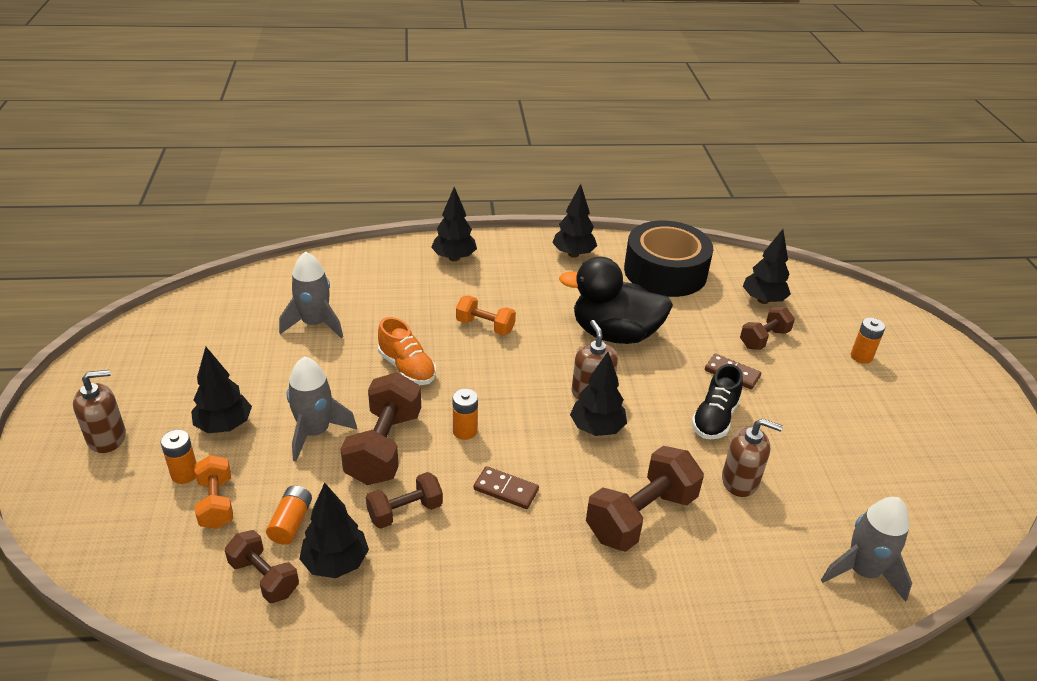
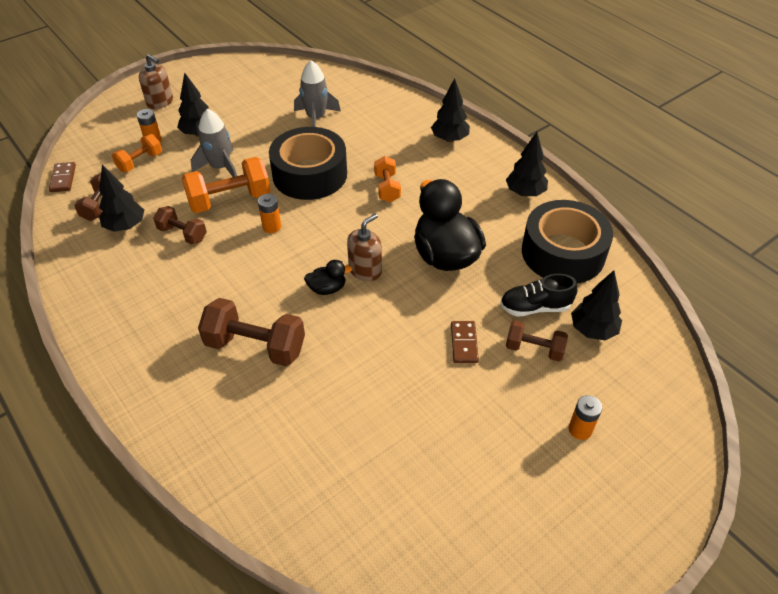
camera: 60 degrees right, 10 degrees up
orange battery [266,485,312,545] -> none
brown dumbbell [340,372,421,485] -> orange dumbbell [182,157,271,213]
orange shoe [378,317,436,385] -> black tape [269,127,347,200]
brown domino [473,466,539,509] -> brown domino moved to [49,162,76,192]
black tree [570,352,627,436] -> black duck [304,260,352,295]
black shoe [691,364,743,439] -> black shoe moved to [500,274,577,316]
brown soap dispenser [722,419,783,497] -> none
grey rocket [821,497,912,602] -> none

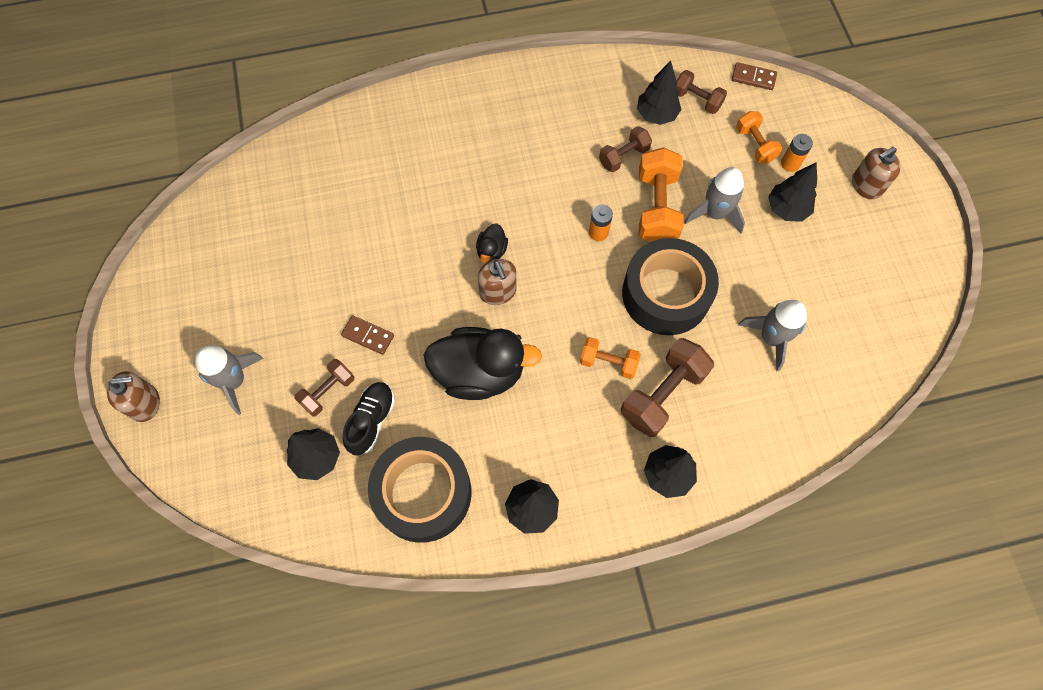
camera: 115 degrees right, 20 degrees up
brown dumbbell [198,298,305,366] -> brown dumbbell moved to [621,338,714,437]
orange battery [569,395,602,440] -> grey rocket [195,345,263,415]
none -> brown soap dispenser [107,371,160,422]

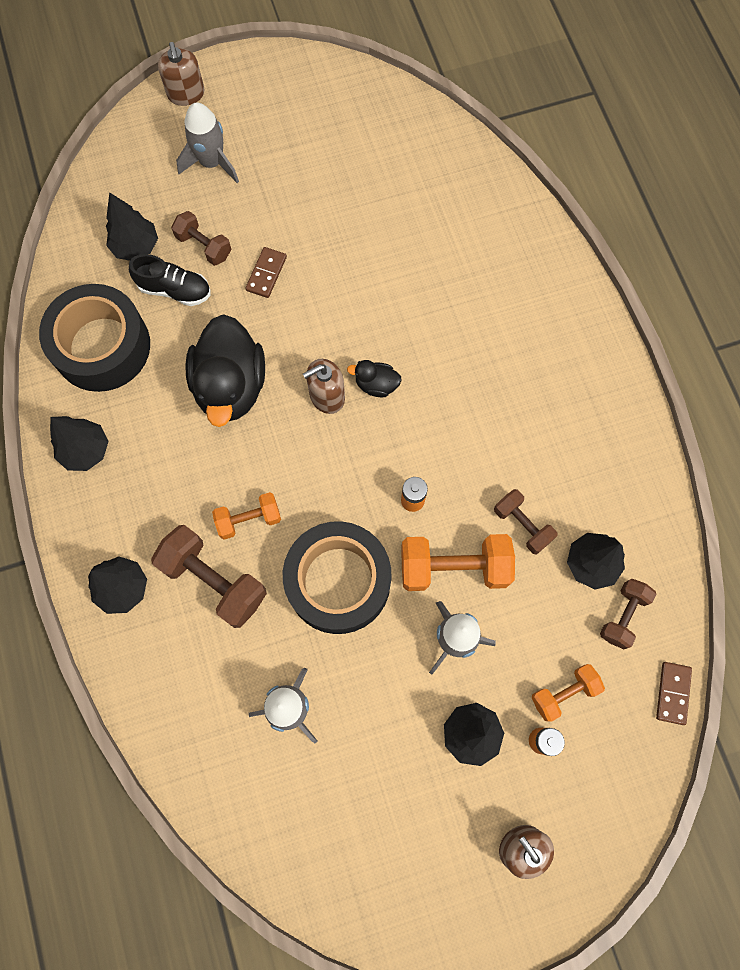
camera: 85 degrees right, 5 degrees up
orange dumbbell [580,337,641,379] -> orange dumbbell turned 60 degrees clockwise [212,492,281,540]

